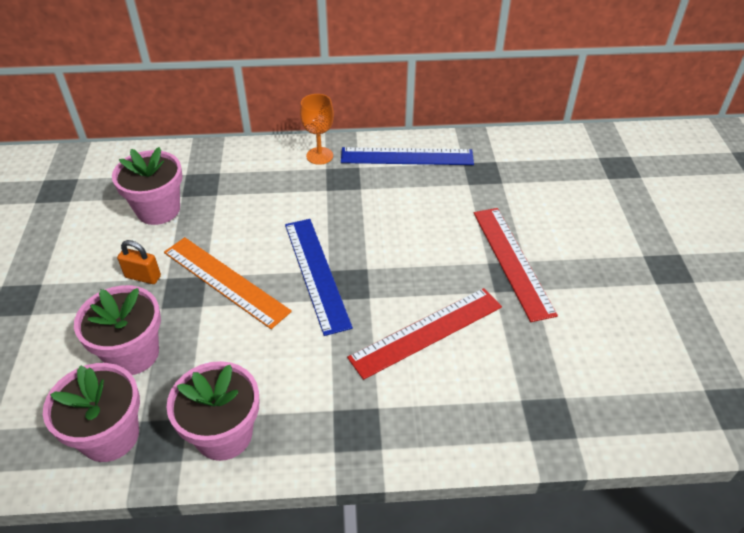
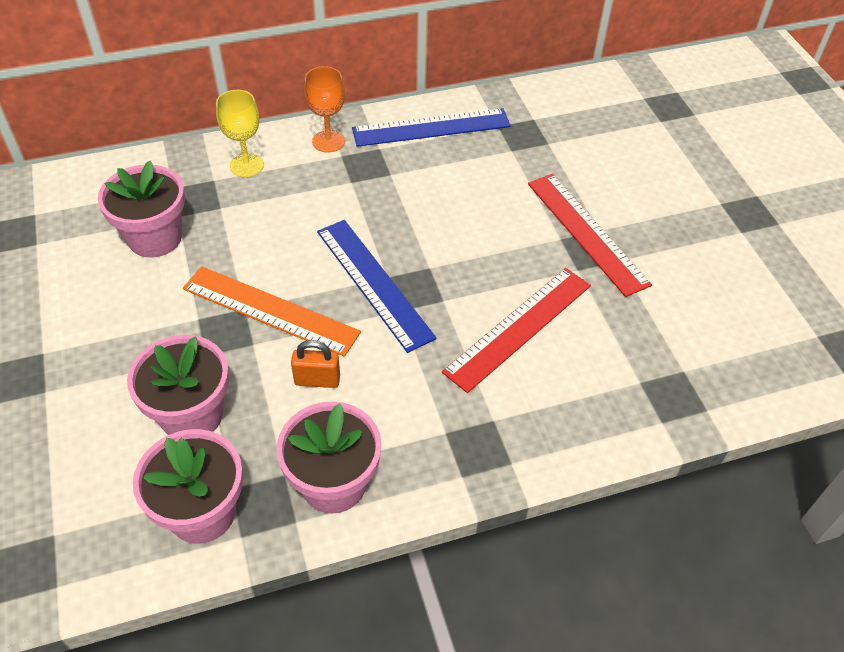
camera: 15 degrees left, 5 degrees up
orange padlock [117,240,161,284] -> orange padlock moved to [291,340,340,388]
none -> yellow goblet [216,90,264,177]

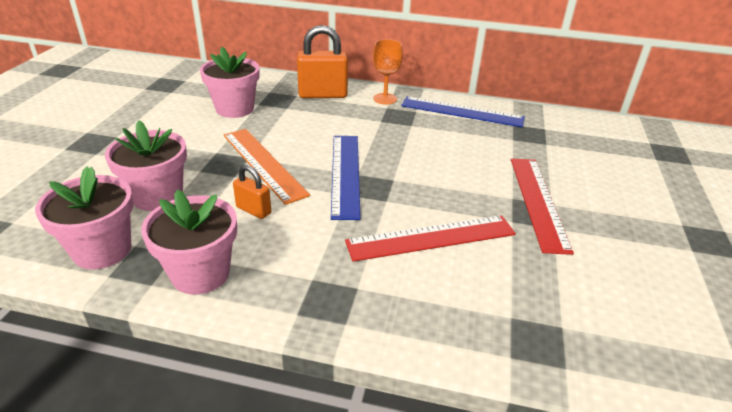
camera: 30 degrees right, 15 degrees down
yellow goblet [216,90,264,177] -> orange padlock [297,25,348,98]

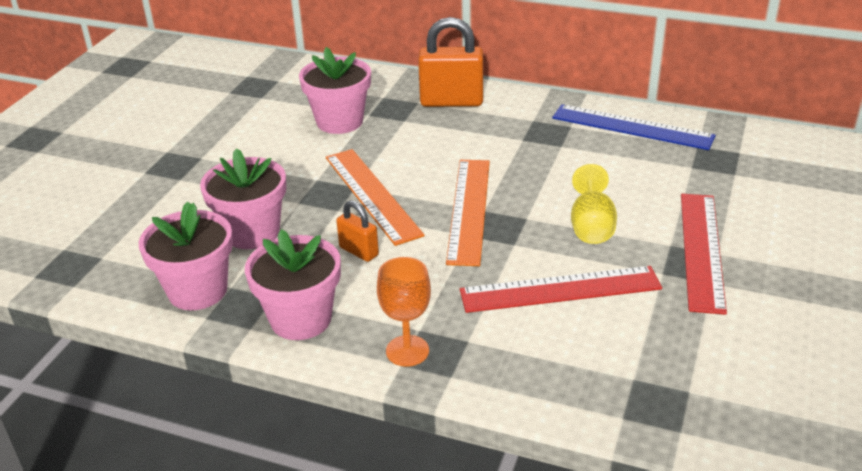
camera: 10 degrees right, 0 degrees up
blue ruler [331,136,361,220] -> orange ruler [446,160,490,266]
orange goblet [373,39,403,105] -> orange goblet moved to [377,257,431,367]
none -> yellow goblet [571,164,617,244]

